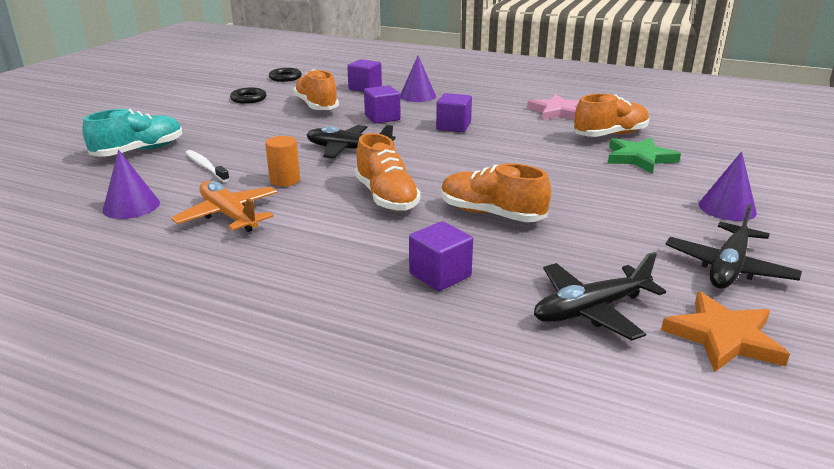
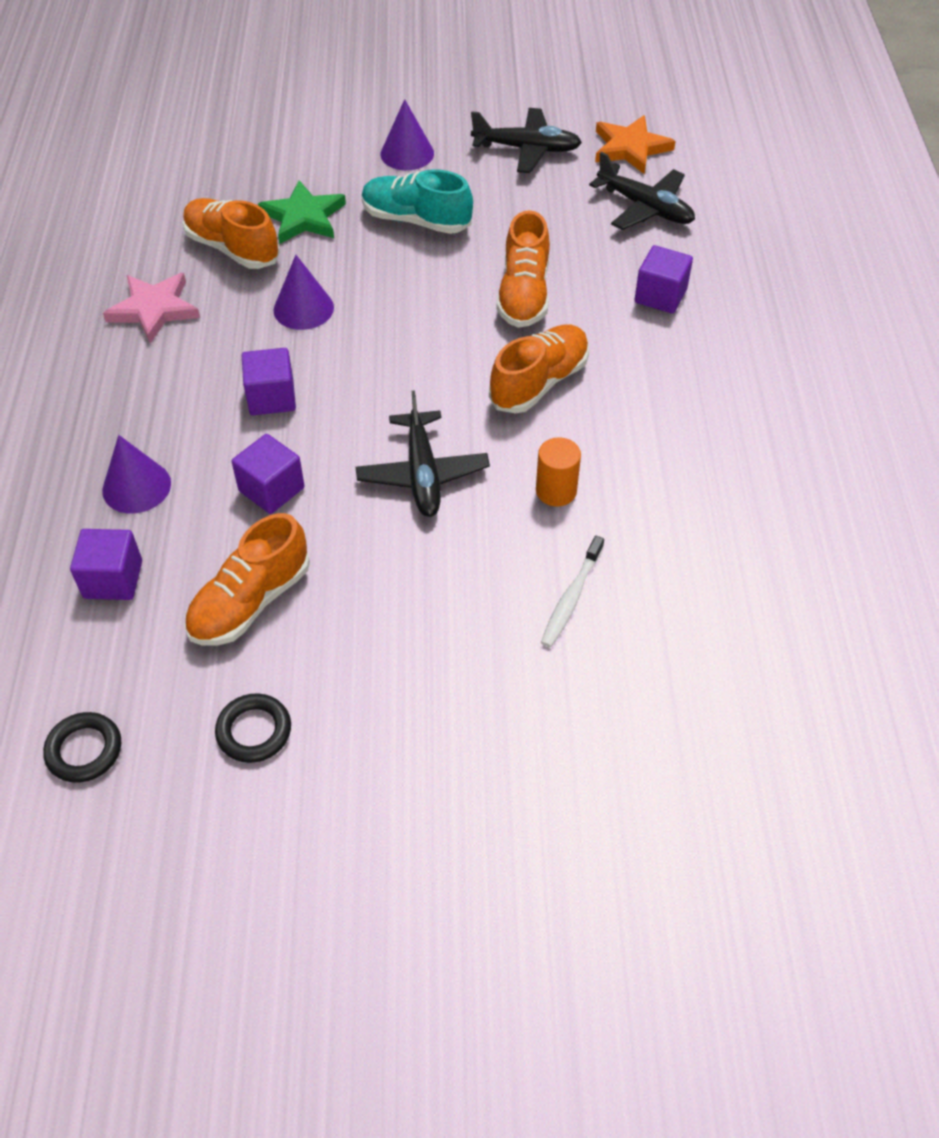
camera: 115 degrees left, 25 degrees up
turquoise shoe [82,109,182,157] -> turquoise shoe moved to [362,169,473,234]
purple cone [103,150,160,219] -> purple cone moved to [273,255,334,330]
orange plane [171,181,278,232] -> none

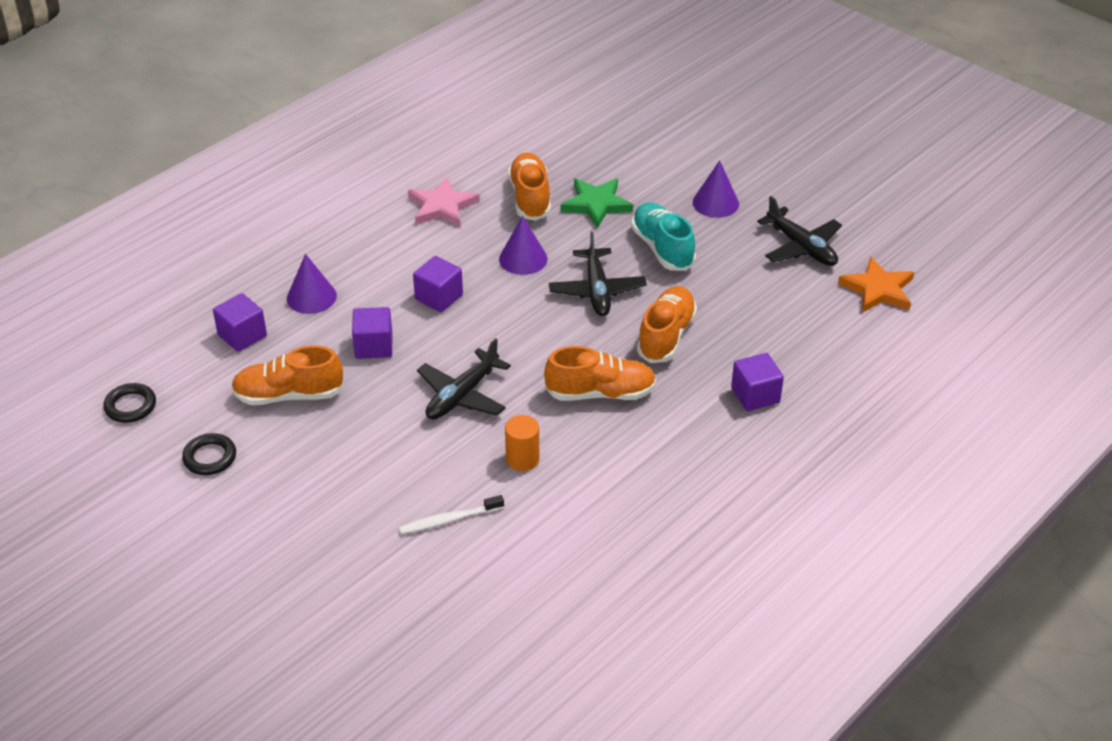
camera: 45 degrees right, 10 degrees down
orange shoe [496,210,550,328] -> orange shoe turned 150 degrees clockwise [637,286,697,363]
black plane [589,152,695,230] -> black plane moved to [549,231,647,316]

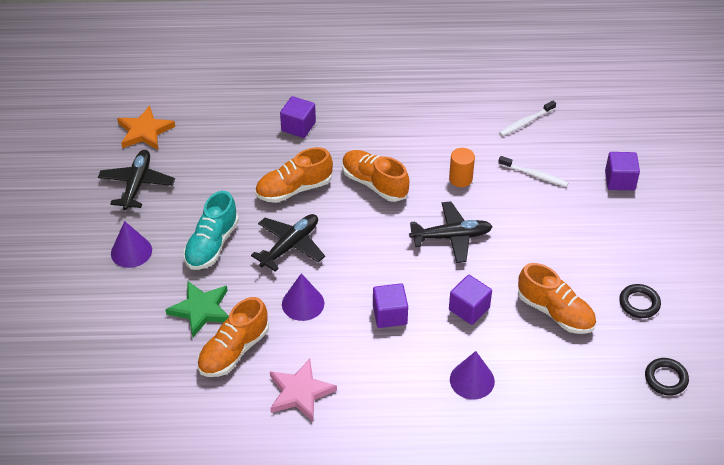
camera: 135 degrees left, 5 degrees up
purple cube [213,293,267,352] -> purple cube moved to [605,152,640,190]
none -> white toothbrush [499,101,556,136]

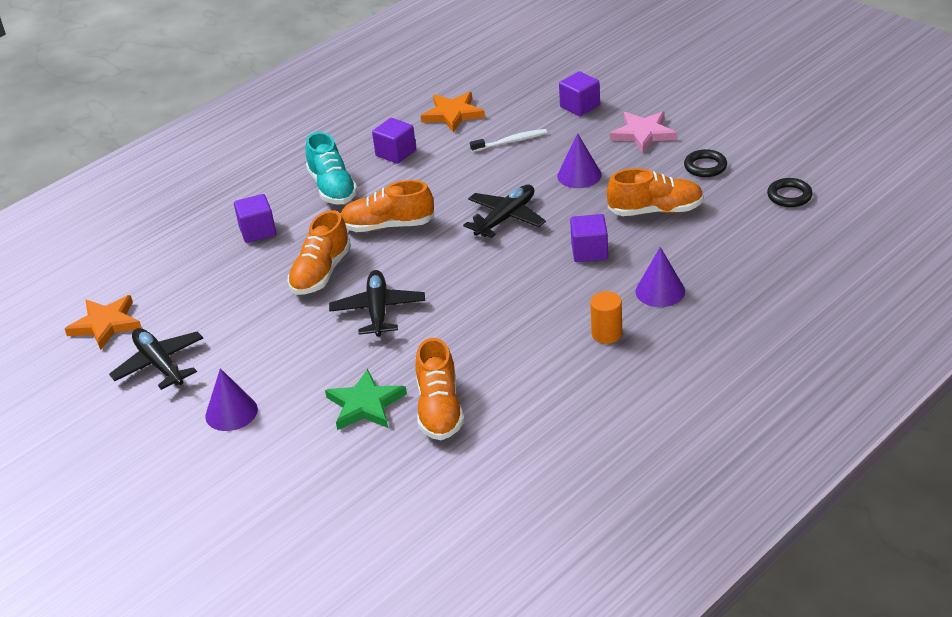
camera: 40 degrees left, 10 degrees down
turquoise shoe [183,191,239,270] -> turquoise shoe moved to [306,132,358,204]
pink star [270,359,337,421] -> pink star moved to [610,111,677,153]
purple cone [282,273,324,321] -> purple cone moved to [557,133,602,188]
purple cube [373,283,408,328] -> purple cube moved to [372,118,416,164]
orange cylinder [449,148,475,187] -> orange cylinder moved to [590,291,622,344]
white toothbrush [499,101,556,136] -> orange star [421,92,485,132]

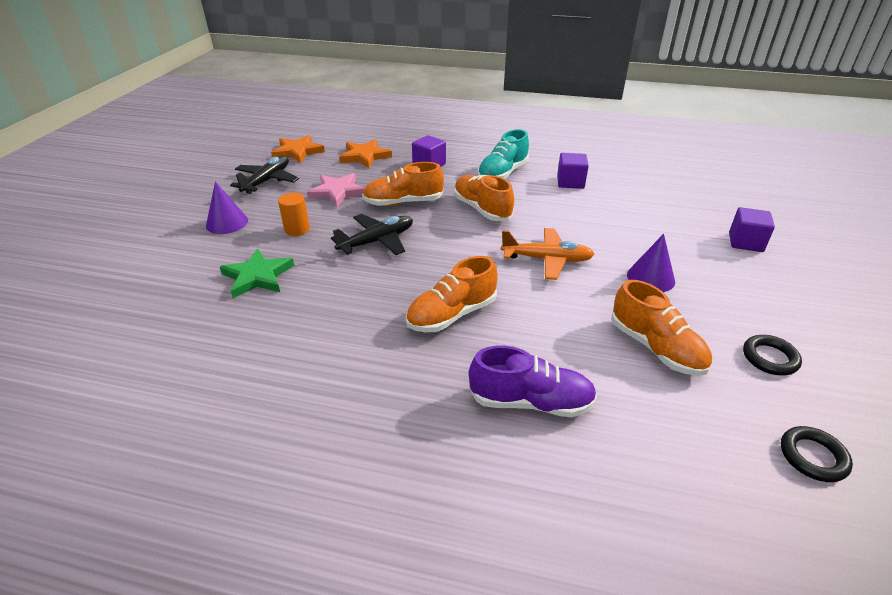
camera: 55 degrees right, 0 degrees up
orange shoe [416,338,464,440] -> orange shoe moved to [406,256,498,333]
orange star [421,92,485,132] -> orange star moved to [339,139,392,168]
black plane [463,184,546,238] -> orange plane [501,228,595,280]
white toothbrush [470,129,547,152] -> none
purple cube [570,214,608,262] -> none
orange cylinder [590,291,622,344] -> orange cylinder moved to [278,193,310,236]
pink star [610,111,677,153] -> pink star moved to [307,173,365,207]
purple cone [635,247,685,307] -> purple shoe [469,346,597,417]

